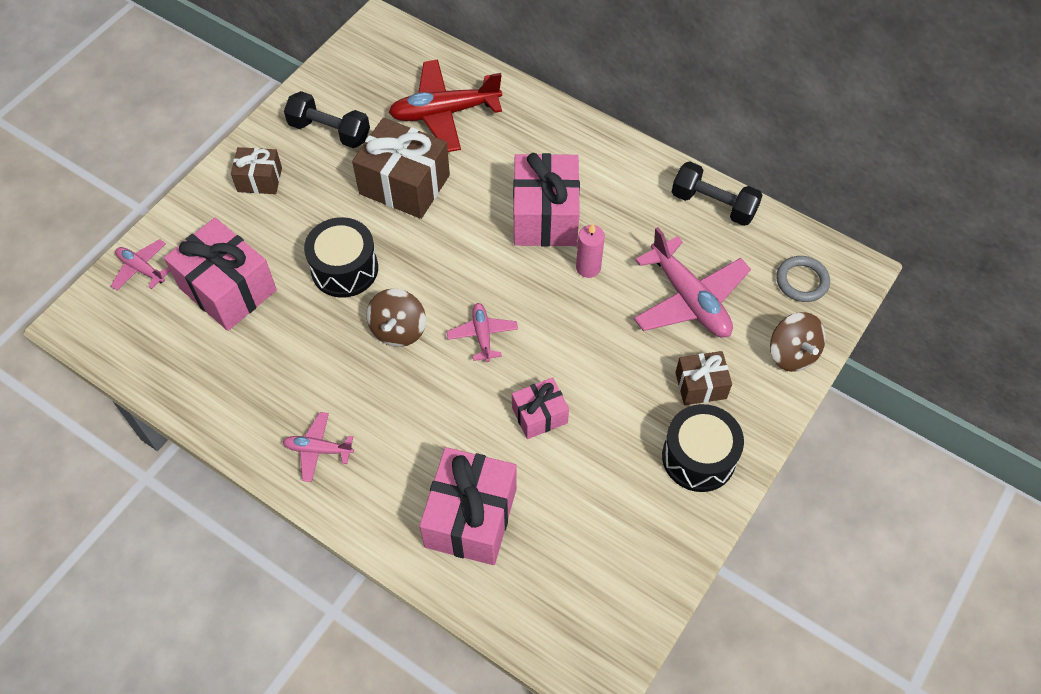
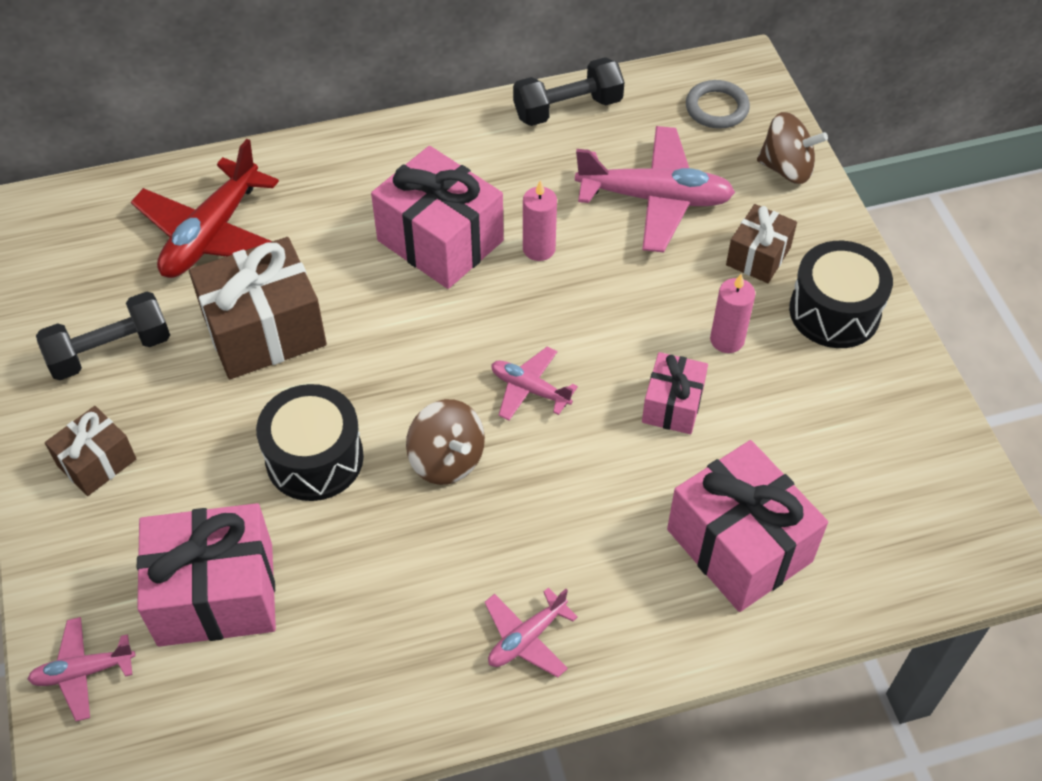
camera: 50 degrees left, 5 degrees down
none -> pink candle [710,274,755,353]

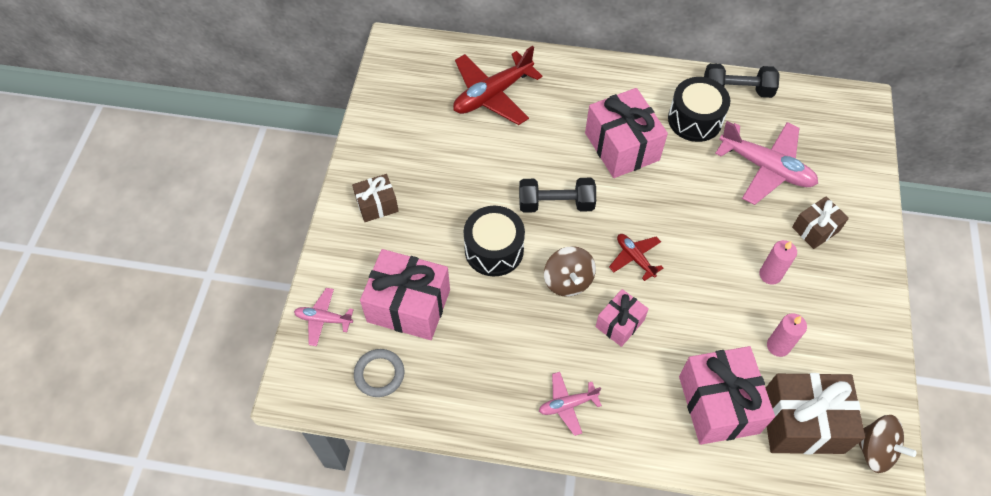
camera: 25 degrees right, 5 degrees up
black dumbbell [36,291,170,380] -> black dumbbell moved to [519,178,596,213]
brown gift [189,237,327,379] -> brown gift moved to [766,373,865,454]
pink plane [491,346,578,421] -> red plane [609,234,664,281]
pink candle [523,180,557,261] -> pink candle moved to [767,313,807,357]
pink gift [642,352,708,434] -> pink gift moved to [596,289,649,347]
grey ring [686,80,750,129] -> grey ring moved to [354,349,404,397]
brown spinning top [757,112,828,184] -> brown spinning top moved to [858,415,917,473]
black drum [789,241,893,348] -> black drum moved to [668,77,730,142]

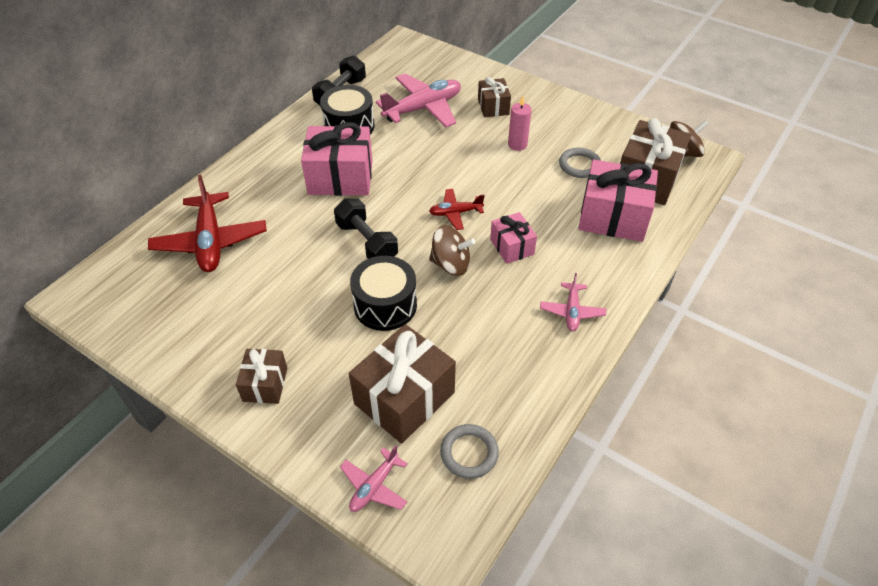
camera: 65 degrees left, 10 degrees down
pink gift [360,249,450,340] -> brown gift [349,324,456,444]
black dumbbell [519,178,596,213] -> black dumbbell turned 60 degrees counterclockwise [334,199,398,259]
pink candle [767,313,807,357] -> grey ring [559,148,601,178]

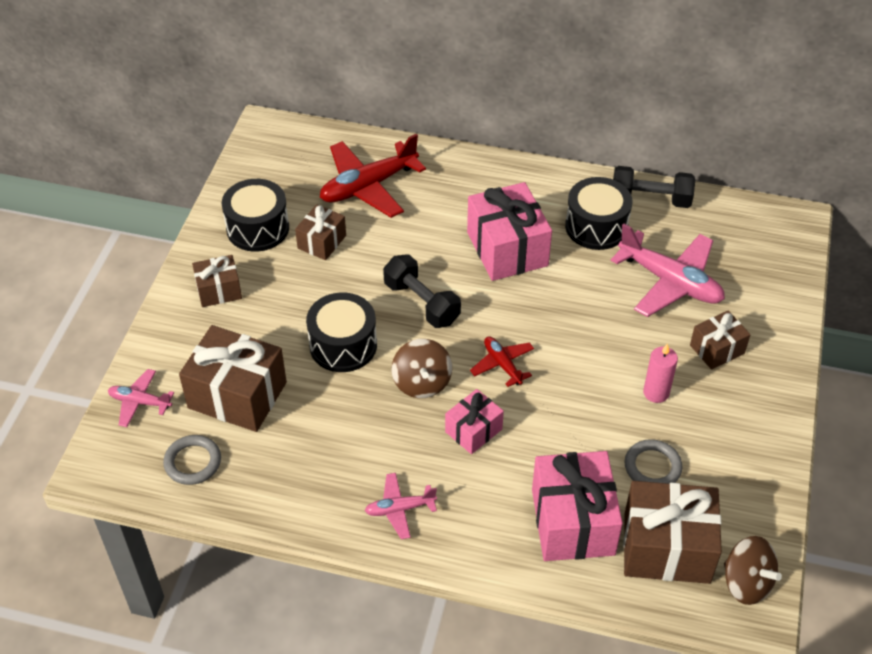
camera: 70 degrees right, 0 degrees up
black dumbbell [334,199,398,259] -> black dumbbell turned 75 degrees counterclockwise [383,255,461,328]
none -> black drum [222,179,289,252]
none -> brown gift [295,204,346,260]

